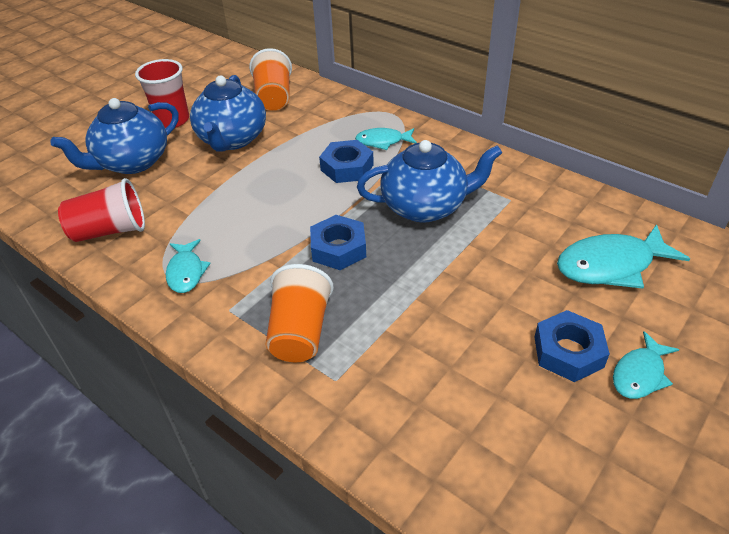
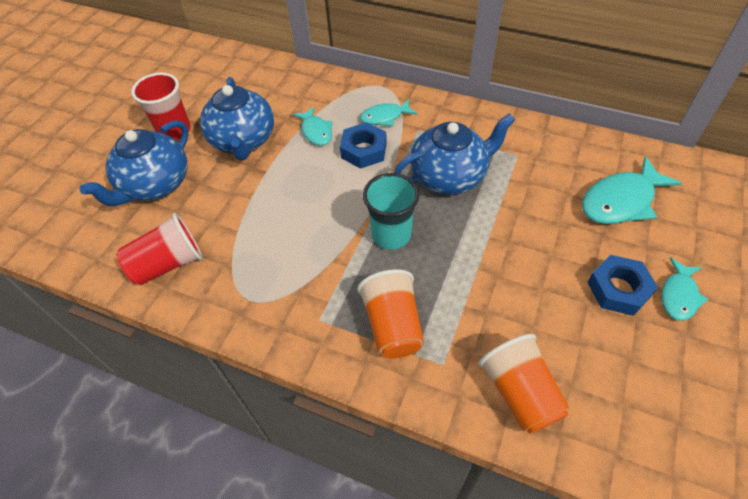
camera: 15 degrees left, 10 degrees up
turquoise fish [166,239,211,293] -> turquoise fish moved to [293,107,332,146]
orange cup [249,48,292,111] -> orange cup moved to [479,334,570,434]
blue nut [310,215,366,270] -> turquoise cup [363,173,419,250]

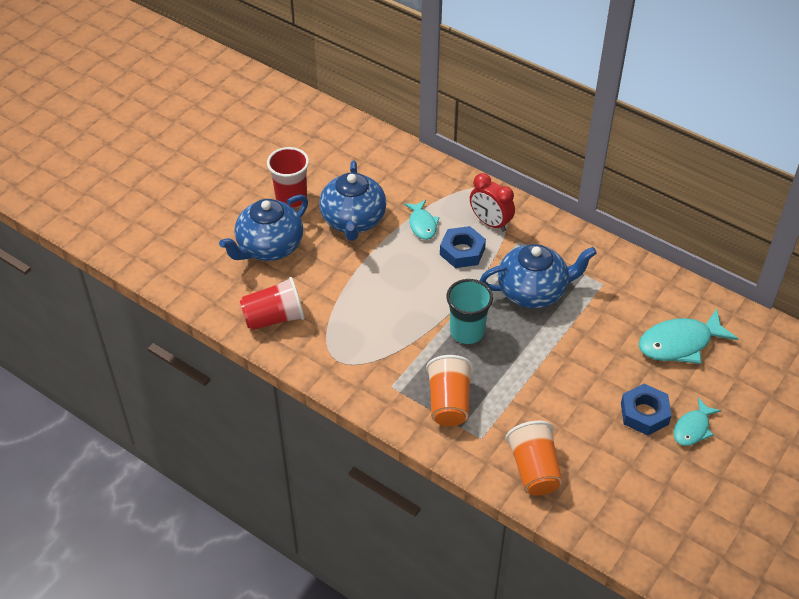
camera: 10 degrees right, 5 degrees down
turquoise fish [360,99,417,126] -> red clock [470,173,515,232]

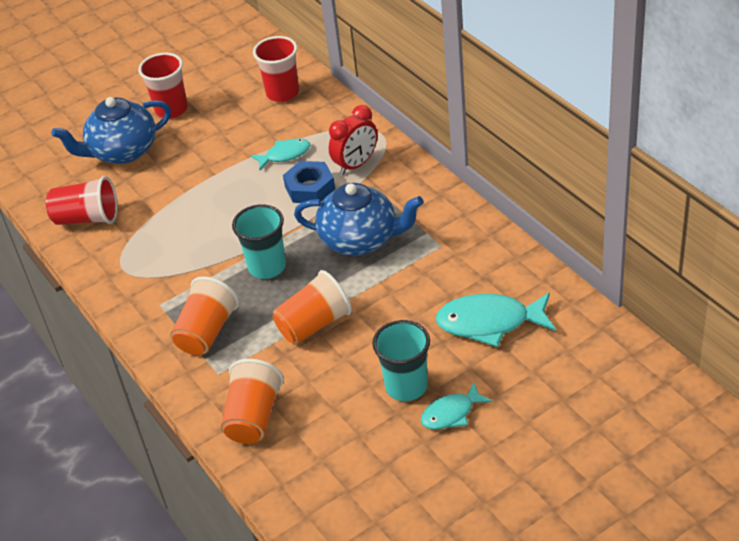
camera: 25 degrees right, 5 degrees down
blue teapot [319,161,387,241] -> none
turquoise fish [404,200,440,240] -> turquoise fish turned 120 degrees counterclockwise [251,138,311,171]
red clock [470,173,515,232] -> red clock turned 105 degrees counterclockwise [329,105,377,175]
blue nut [621,384,672,435] -> turquoise cup [372,320,430,401]
none -> red cup [253,36,299,102]
none -> orange cup [272,270,352,344]

